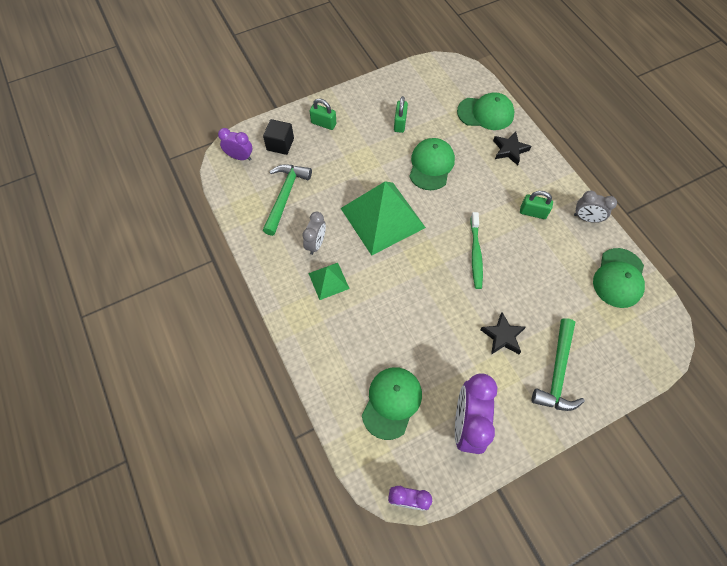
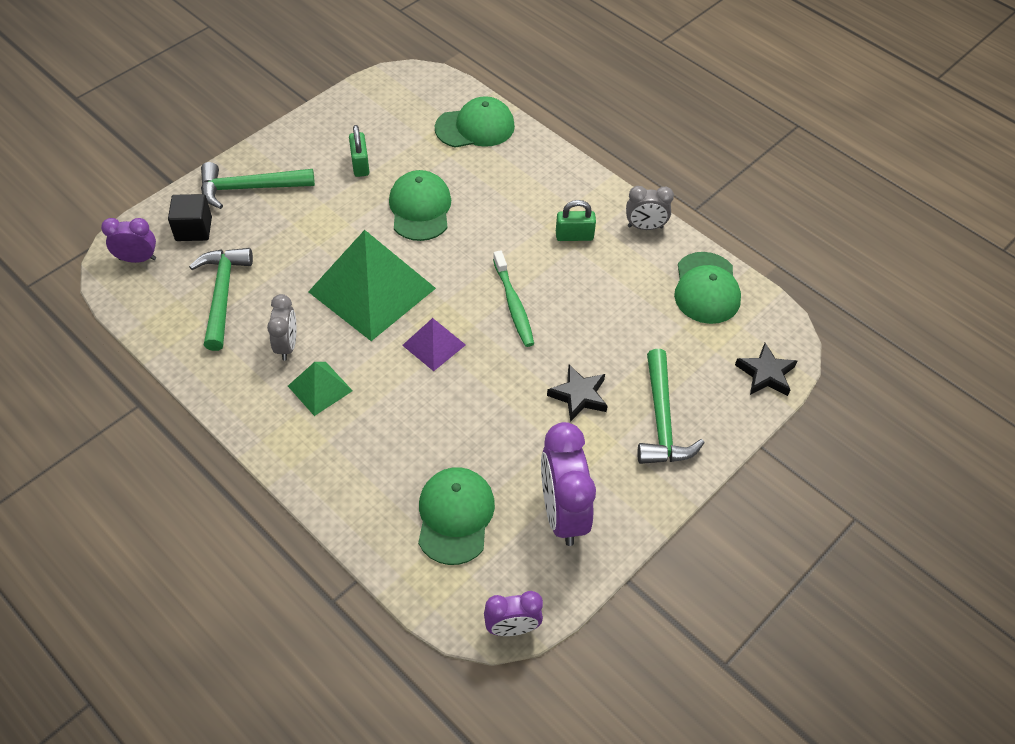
camera: 20 degrees left, 10 degrees down
green padlock [310,98,336,130] -> green hammer [201,162,315,209]
black star [493,132,532,165] -> black star moved to [735,343,797,396]
none -> purple pyramid [402,318,466,371]

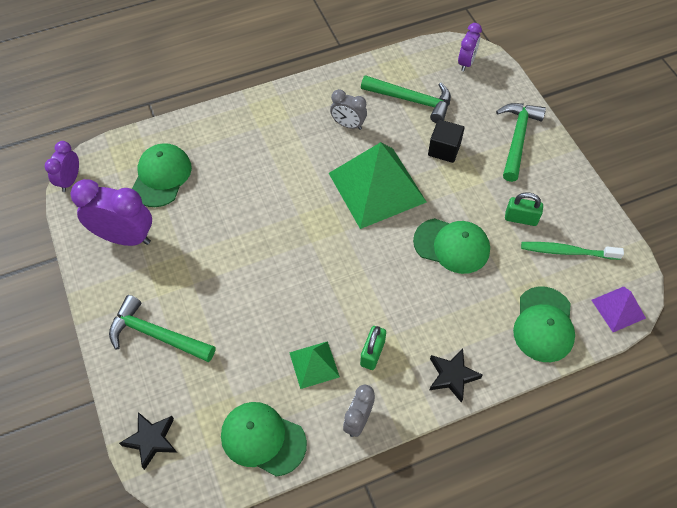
camera: 115 degrees right, 5 degrees up
black cube [168,194,212,241] -> black cube moved to [428,119,464,163]
green pyramid [288,362,353,416] -> green pyramid moved to [289,341,340,389]
purple pyramid [402,318,466,371] -> purple pyramid moved to [591,286,646,332]
green cap [418,467,495,565] -> green cap turned 105 degrees counterclockwise [132,143,192,207]
green toothbrush [493,250,534,347] -> green toothbrush moved to [521,242,624,260]
black star [547,365,607,422] -> black star moved to [430,348,483,403]

